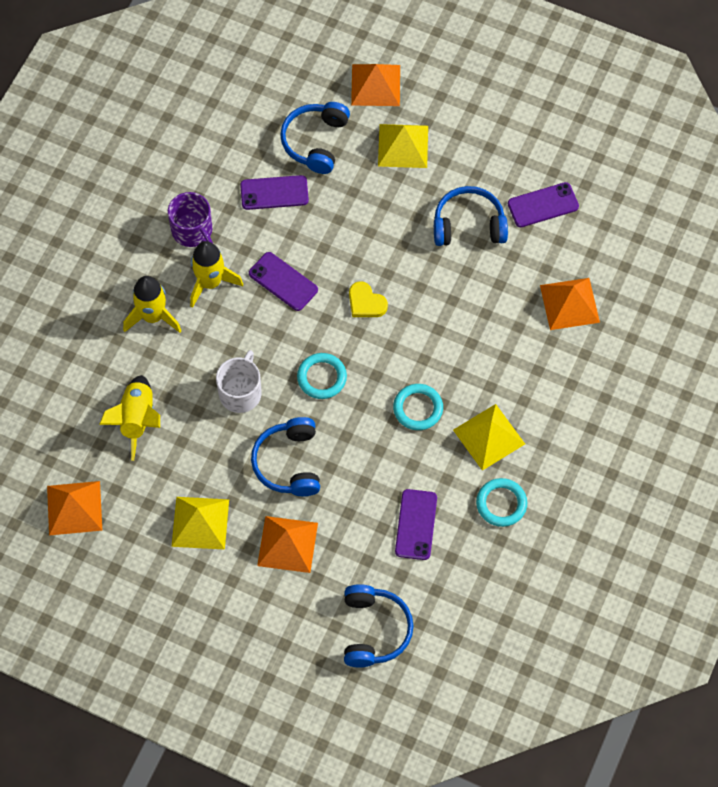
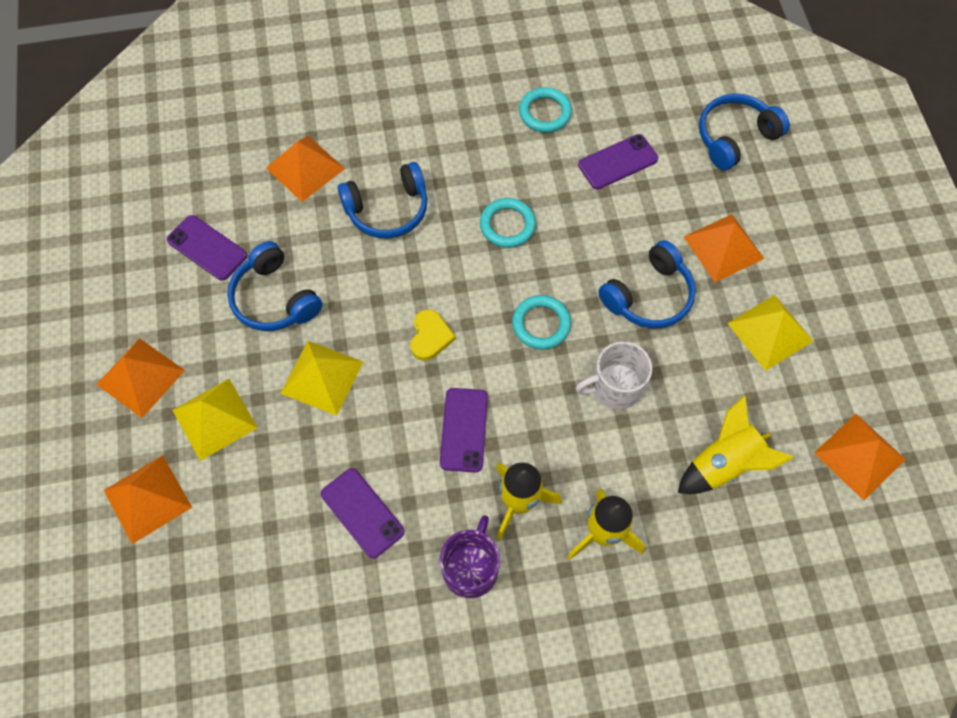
camera: 125 degrees left, 0 degrees up
blue headphones [280,102,350,174] -> blue headphones moved to [338,162,427,238]
yellow pyramid [453,404,525,471] -> yellow pyramid moved to [280,341,363,416]
none -> orange pyramid [96,338,185,418]

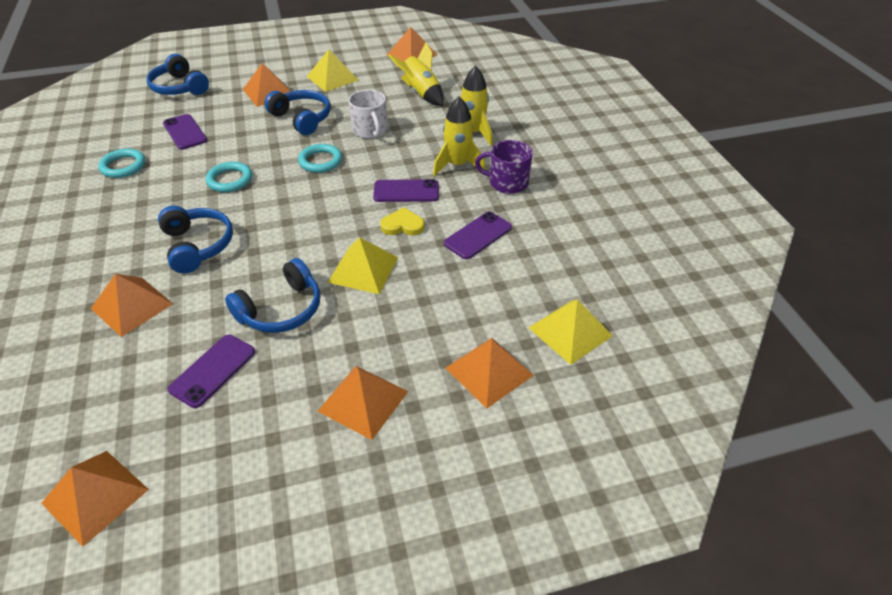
camera: 95 degrees left, 20 degrees down
yellow pyramid [172,379,258,461] -> yellow pyramid moved to [529,300,613,365]
yellow heart [410,309,456,361] -> yellow heart moved to [380,208,425,235]
none -> orange pyramid [41,451,149,547]

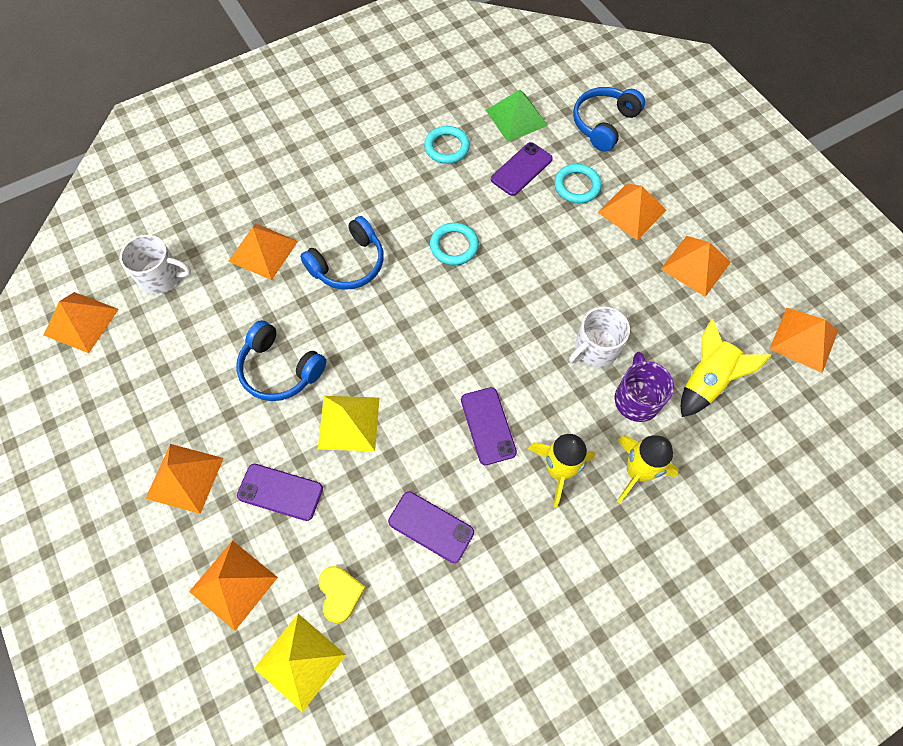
camera: 75 degrees right, 20 degrees up
purple phone [168,335,255,408] -> purple phone moved to [237,464,323,521]
blue headphones [264,90,330,135] -> none
turquoise ring [298,144,342,173] -> turquoise ring moved to [554,164,601,203]
yellow pyramid [306,49,359,92] -> orange pyramid [660,236,731,297]
yellow heart [380,208,425,235] -> yellow heart moved to [318,566,366,623]
purple mug [475,140,533,194] -> purple mug moved to [615,352,674,422]
none -> white mug [120,235,191,294]
none -> green pyramid [486,90,548,142]

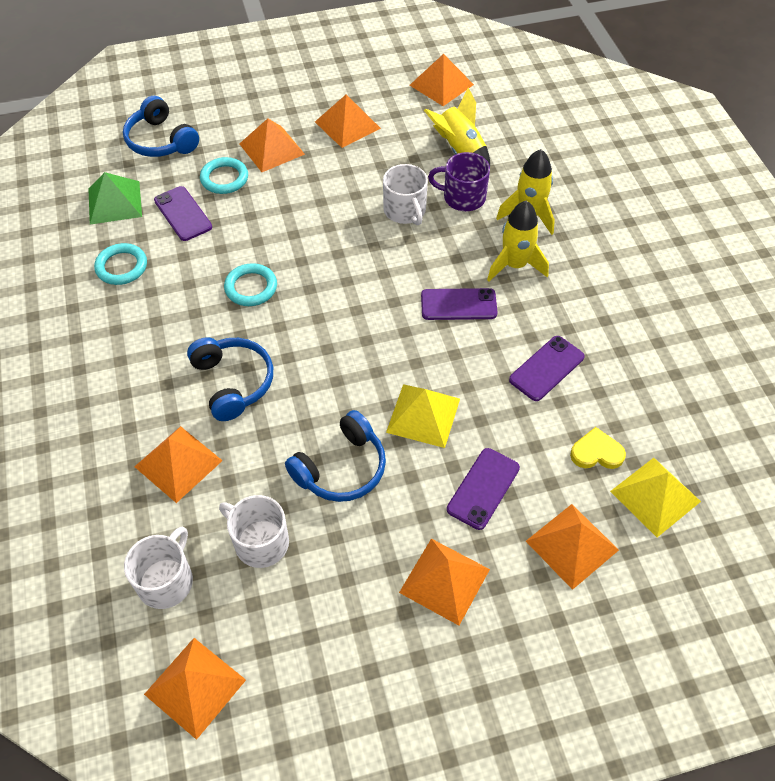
camera: 75 degrees left, 10 degrees down
none -> white mug [219,495,289,568]

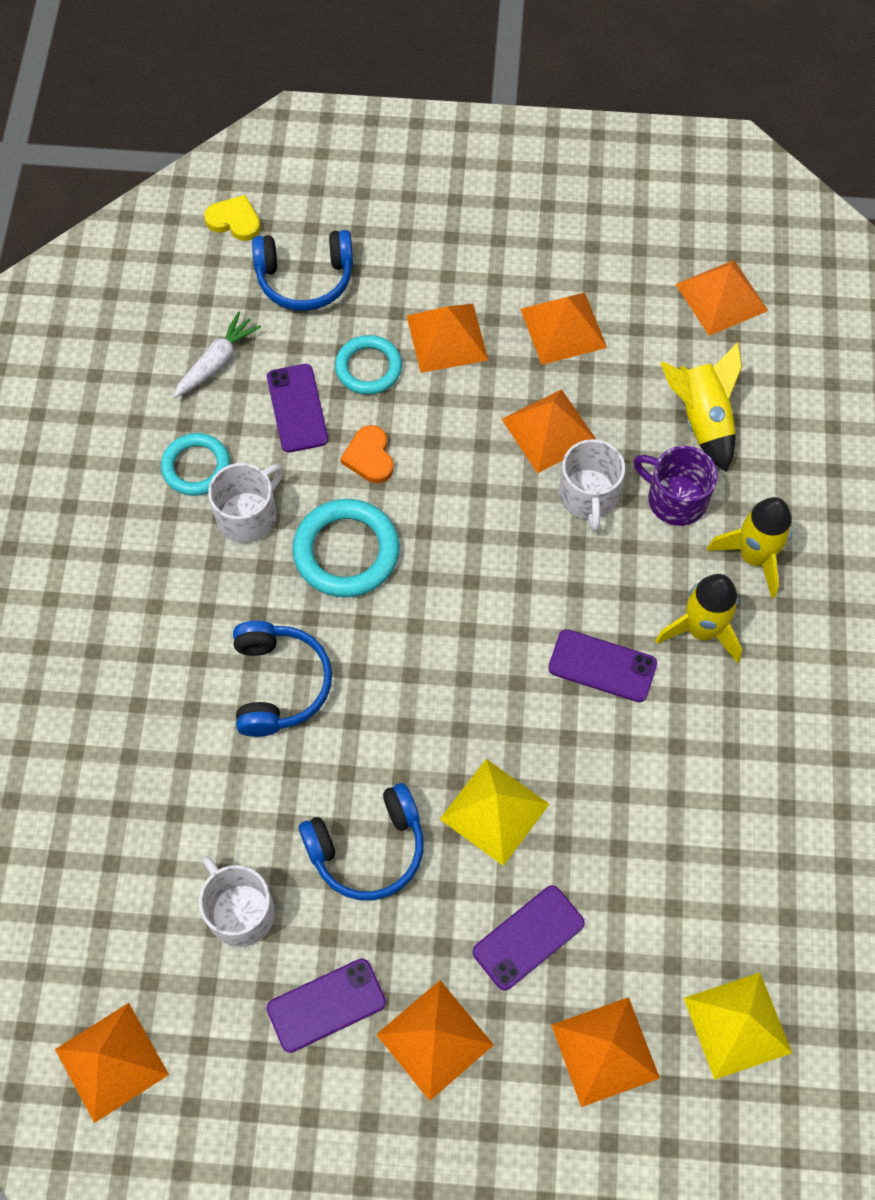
camera: 20 degrees right, 10 degrees up
green pyramid [88,172,142,224] -> white carrot [173,311,261,398]
blue headphones [123,96,199,157] -> blue headphones turned 75 degrees counterclockwise [252,230,353,311]
white mug [124,527,193,609] -> white mug moved to [208,463,284,543]
orange pyramid [134,426,223,503] -> orange pyramid moved to [501,389,597,473]
turquoise ring [224,263,277,306] -> turquoise ring [292,499,400,597], size x1.50
purple phone [509,336,585,401] -> purple phone moved to [267,958,386,1053]
yellow heart [570,427,626,469] -> yellow heart moved to [204,195,261,241]
none -> orange heart [340,425,394,483]

